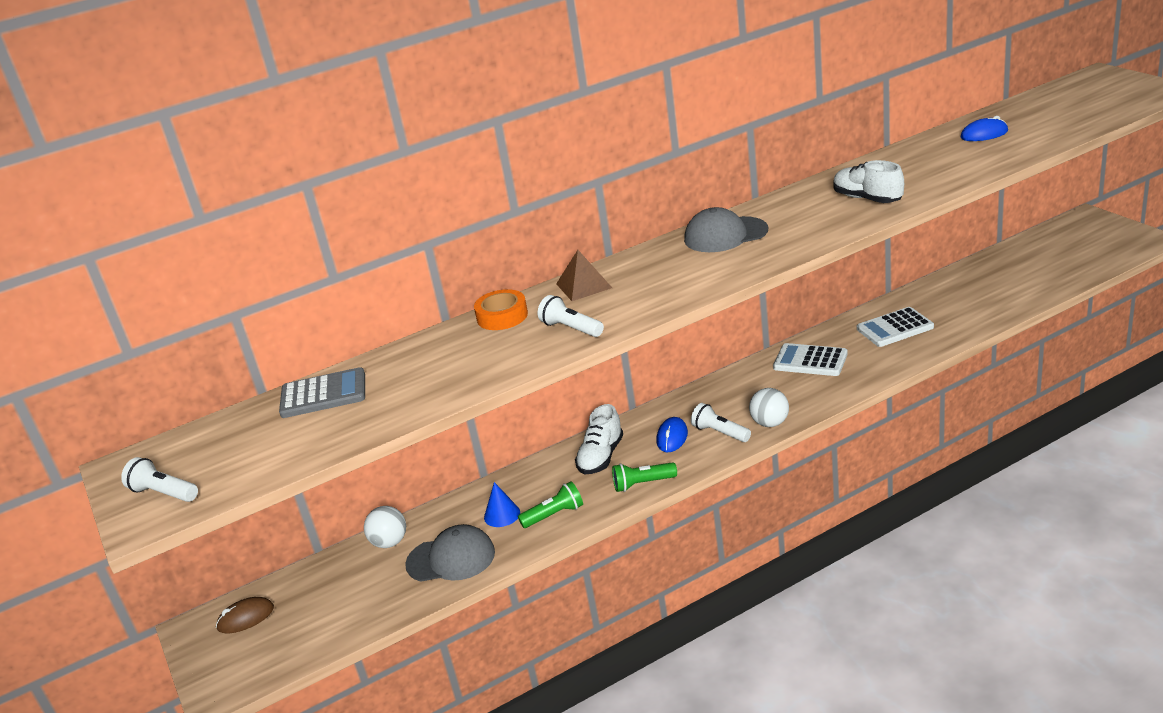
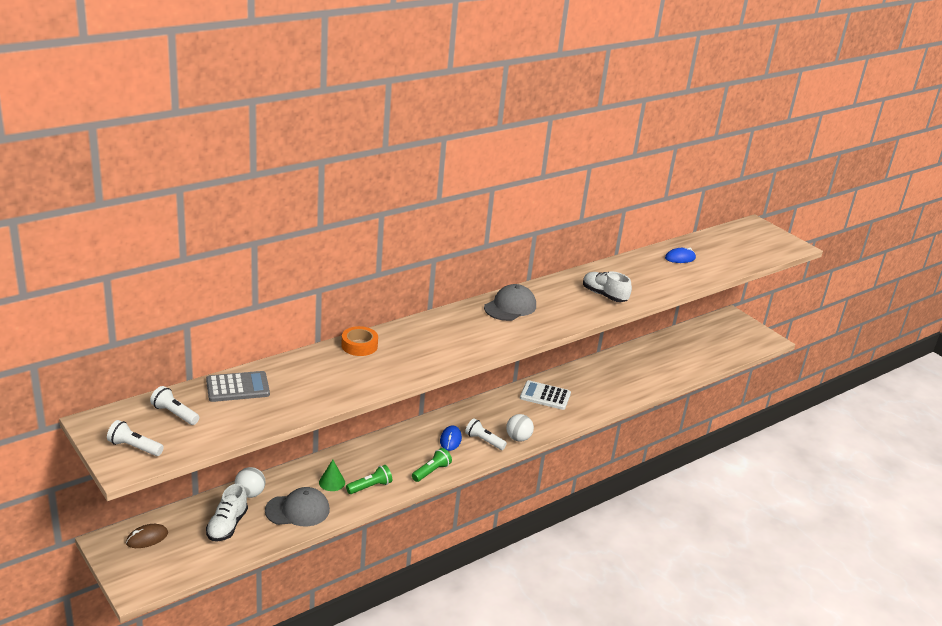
camera: 15 degrees left, 0 degrees up
blue cone [484,482,520,527] -> green cone [319,460,345,491]
white flashlight [538,295,604,337] -> white flashlight moved to [150,386,199,425]
brown pyramid [556,250,612,301] -> none
white shoe [575,404,623,474] -> white shoe moved to [206,484,248,541]
green flashlight [612,462,677,492] -> green flashlight turned 150 degrees clockwise [412,448,452,482]
grey cap [684,207,768,252] -> grey cap turned 150 degrees clockwise [484,284,536,321]
white calculator [857,307,934,347] -> none

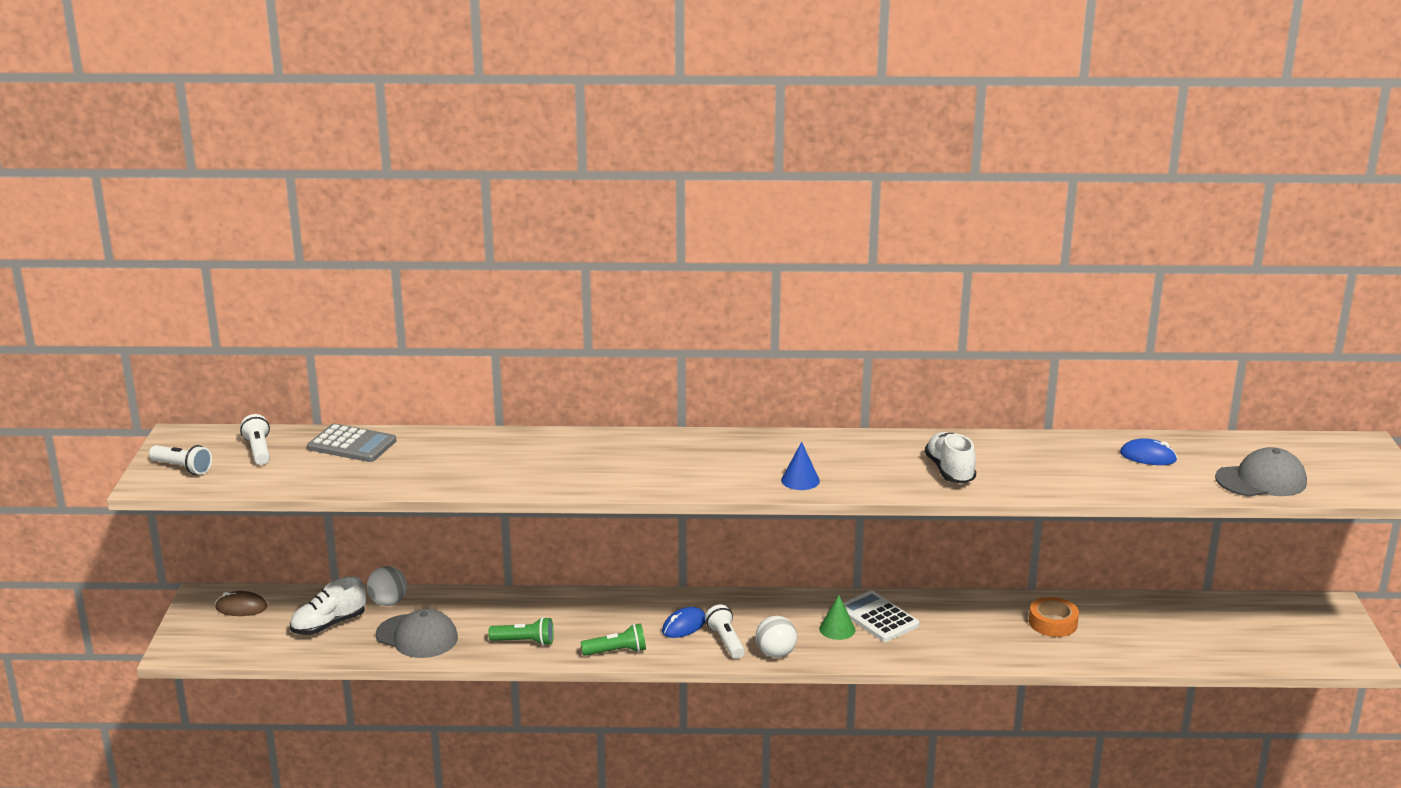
camera: 40 degrees right, 5 degrees down
white flashlight [107,420,164,456] -> white flashlight turned 150 degrees clockwise [149,445,212,475]
green cone [319,460,345,491] -> green cone moved to [819,595,856,640]
orange tape [341,326,378,356] -> orange tape moved to [1029,597,1079,637]
grey cap [484,284,536,321] -> grey cap moved to [1215,447,1307,497]
none -> blue cone [781,442,820,490]

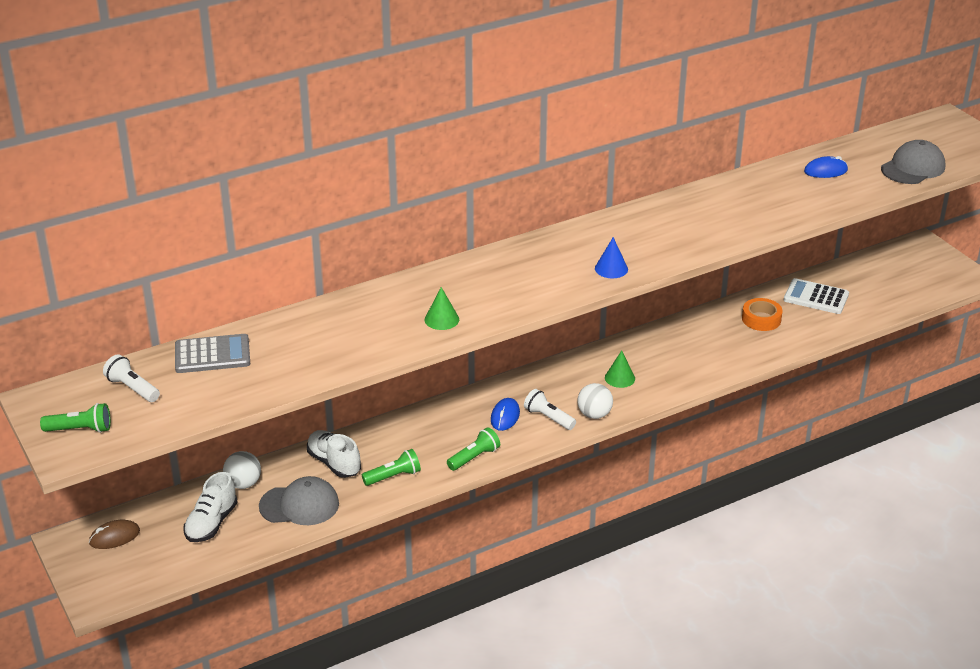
camera: 30 degrees left, 10 degrees up
white flashlight [149,445,212,475] -> green flashlight [40,403,111,433]
white calculator [843,591,919,642] -> white calculator moved to [784,278,849,314]
white shoe [925,432,976,483] -> white shoe moved to [307,430,361,478]
none -> green cone [424,287,459,330]

